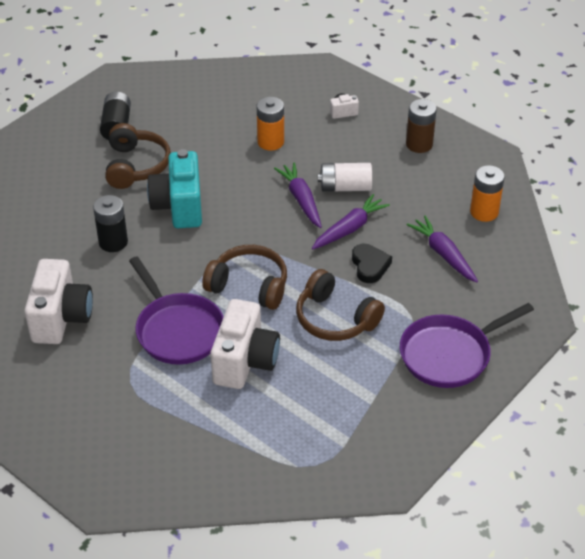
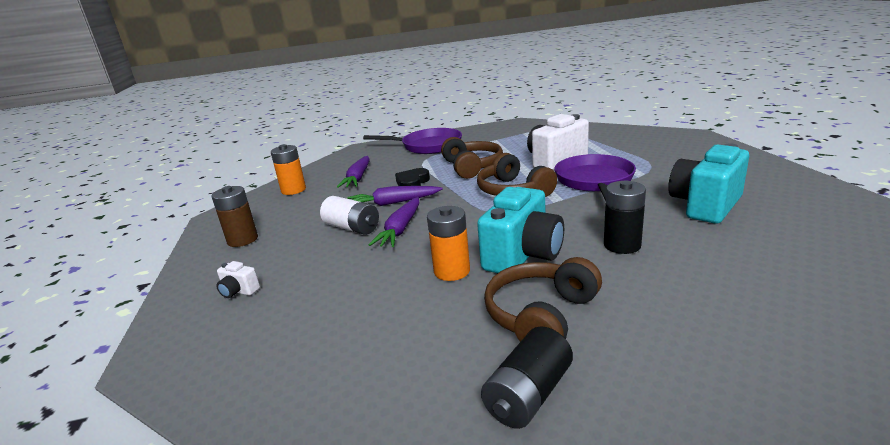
camera: 140 degrees left, 20 degrees down
white camera [24,259,93,344] -> turquoise camera [668,143,749,224]
orange battery [257,97,284,151] -> orange battery moved to [427,206,470,281]

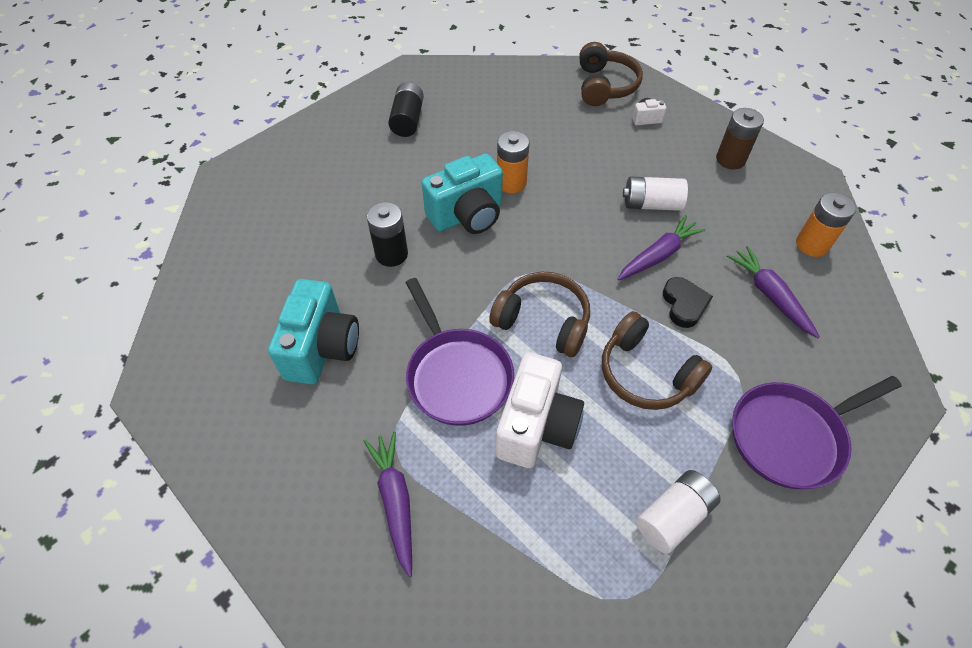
camera: 145 degrees right, 30 degrees up
purple carrot [369,197,419,247] -> purple carrot moved to [364,431,412,577]
turquoise camera [477,187,564,273] -> turquoise camera turned 120 degrees counterclockwise [422,154,503,234]
brown headphones [484,257,602,342] -> brown headphones moved to [579,42,643,106]
none -> white battery [636,470,721,554]

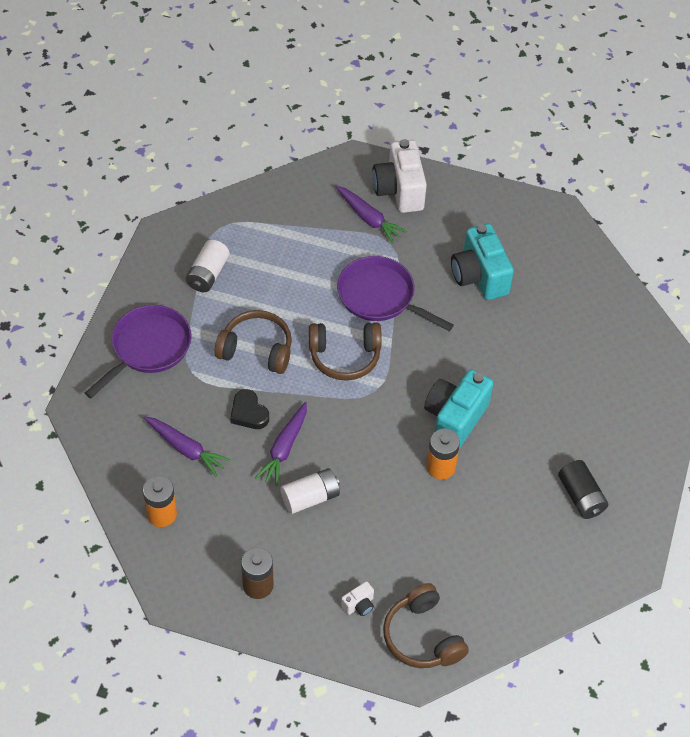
camera: 150 degrees right, 0 degrees up
black battery [367,202,408,267] -> none
white camera [496,352,584,468] -> white camera moved to [372,139,427,213]

